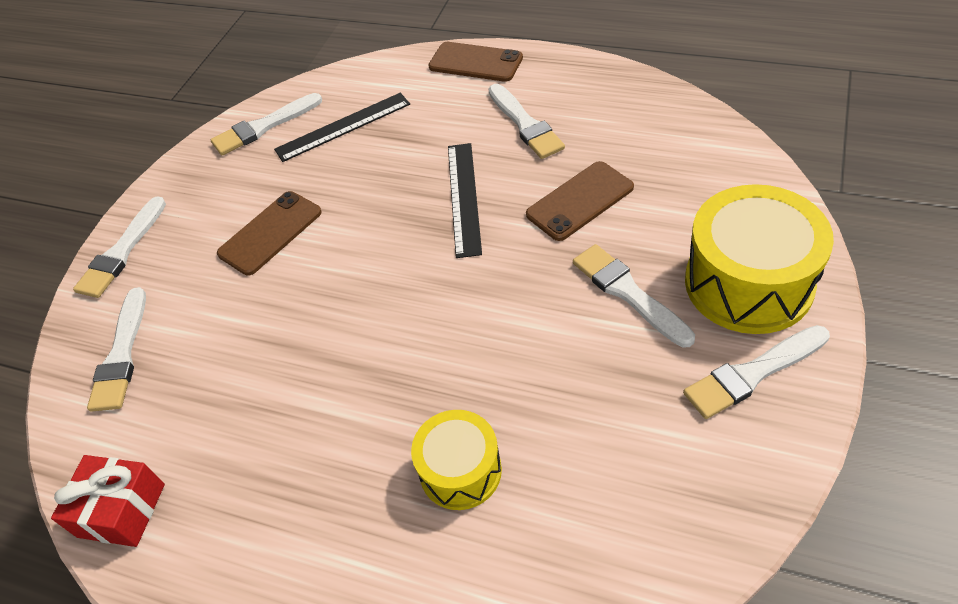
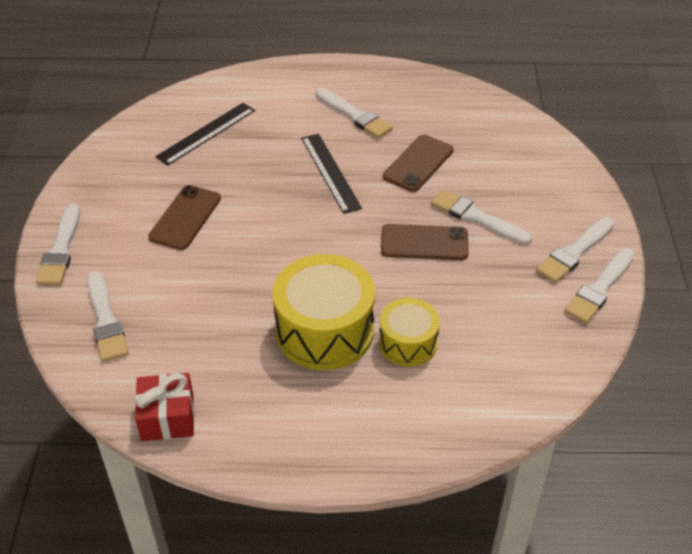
camera: 25 degrees left, 5 degrees down
white brush [211,93,322,155] -> white brush moved to [564,248,635,324]
brown phone [428,42,523,82] -> brown phone moved to [381,224,469,260]
yellow drum [685,184,834,334] -> yellow drum moved to [272,254,375,370]

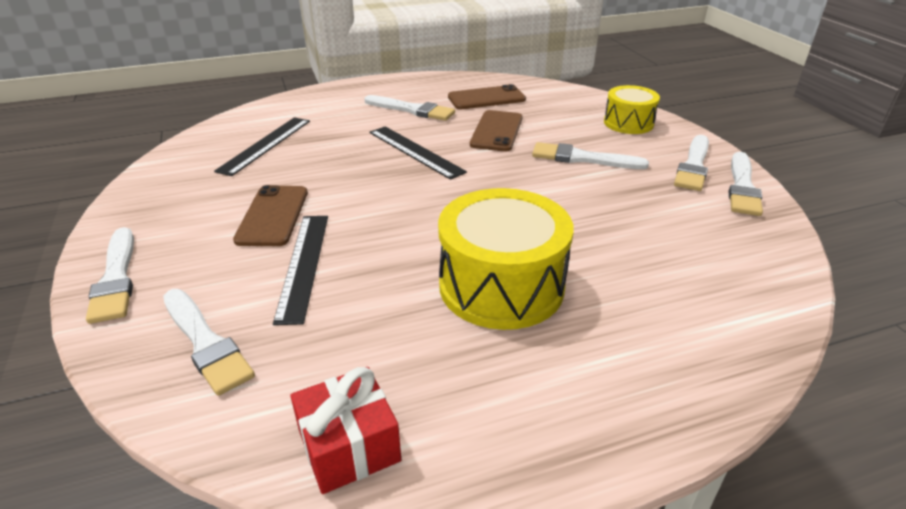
camera: 20 degrees left, 10 degrees down
yellow drum [379,298,440,366] -> yellow drum moved to [604,85,660,134]
brown phone [381,224,469,260] -> brown phone moved to [448,84,526,109]
none -> black ruler [273,216,328,325]

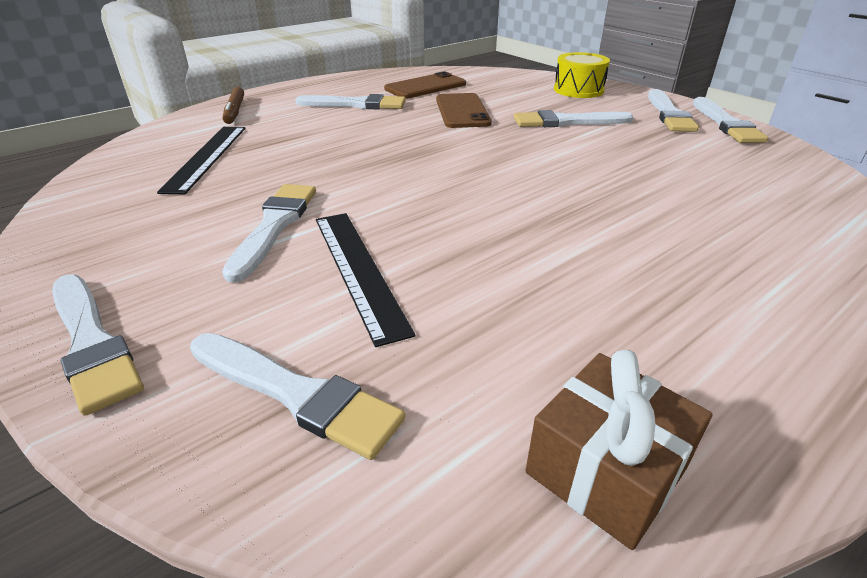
camera: 20 degrees left, 0 degrees up
brown phone [233,185,308,246] -> white brush [222,184,316,283]
red gift [290,367,401,494] -> brown gift [525,350,712,550]
black ruler [370,126,467,180] -> none
yellow drum [438,188,574,330] -> none
none -> brown marker [223,87,244,124]

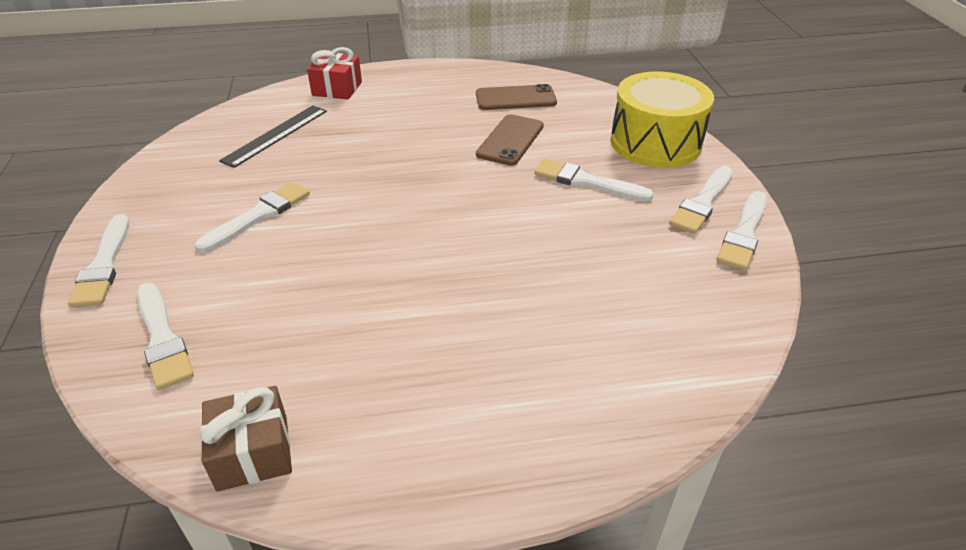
camera: 30 degrees right, 5 degrees up
brown marker [223,87,244,124] -> red gift [307,47,362,100]
white brush [295,94,406,110] -> none
black ruler [316,213,416,347] -> none
yellow drum [554,52,610,98] -> yellow drum [611,72,714,168], size x1.70

